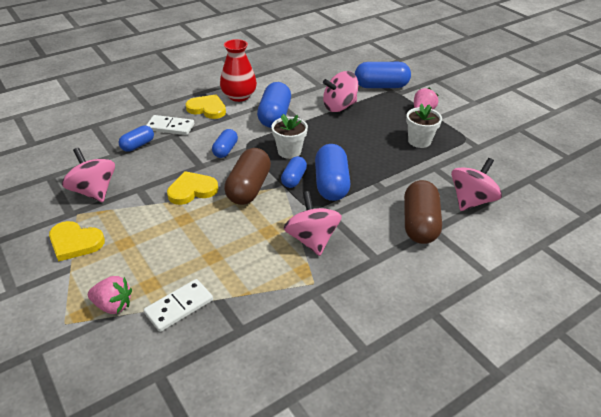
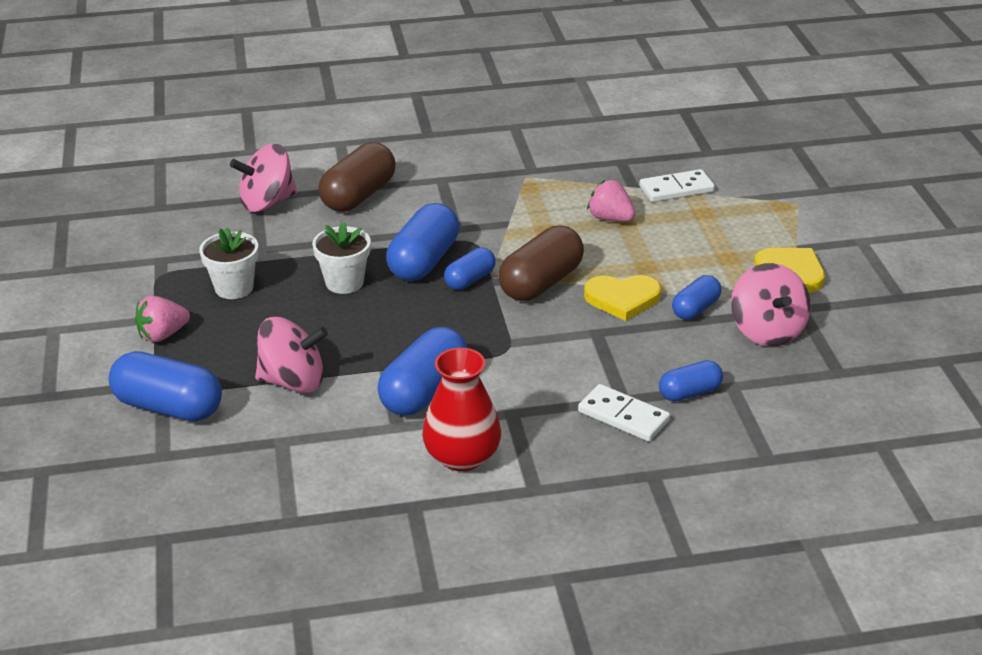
camera: 155 degrees left, 5 degrees down
pink strawberry [88,276,132,314] -> pink strawberry moved to [587,180,635,222]
yellow heart [186,94,226,119] -> none
blue capsule [212,129,238,158] -> blue capsule moved to [672,275,722,320]
white flower pot [271,114,308,159] -> white flower pot moved to [312,221,371,294]
pink spinning top [283,191,342,256] -> none

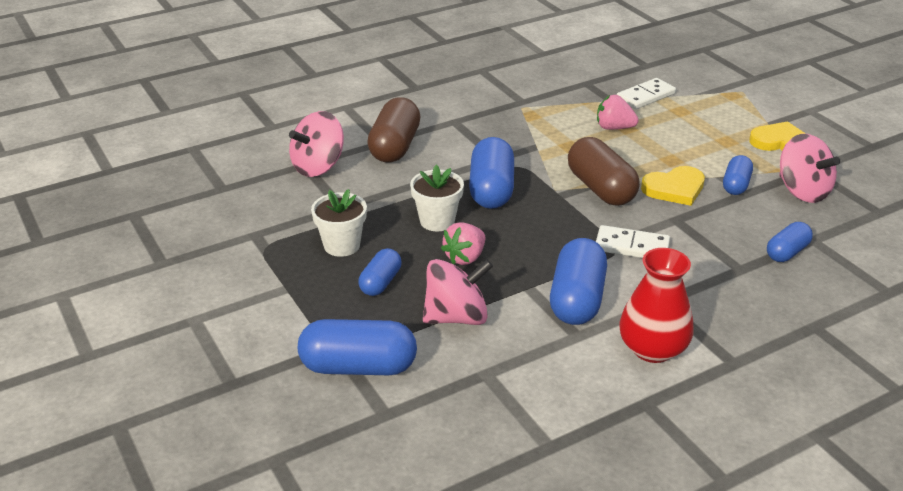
camera: 20 degrees left, 0 degrees up
pink strawberry [135,296,190,342] -> pink strawberry moved to [441,222,485,265]
blue capsule [444,247,496,290] -> blue capsule moved to [359,248,401,296]
brown capsule [498,225,584,301] -> brown capsule turned 45 degrees counterclockwise [568,137,640,206]
white domino [578,384,670,441] -> white domino moved to [596,225,670,258]

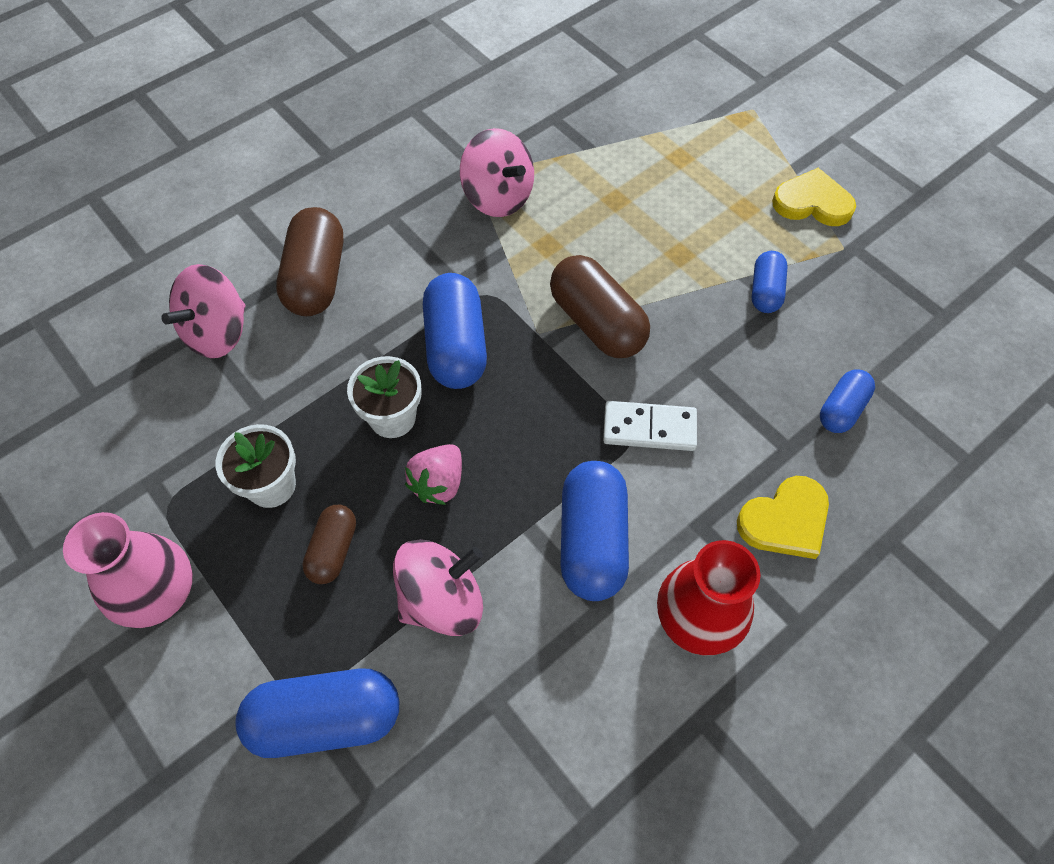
camera: 10 degrees left, 25 degrees up
blue capsule [359,248,401,296] -> brown capsule [302,505,356,584]
pink strawberry [597,95,639,130] -> none
white domino [617,78,676,109] -> none
yellow heart [641,166,705,206] -> yellow heart moved to [737,476,829,559]
pink spinning top [779,134,840,203] -> pink spinning top moved to [460,128,534,217]
none -> pink vase [63,512,193,628]

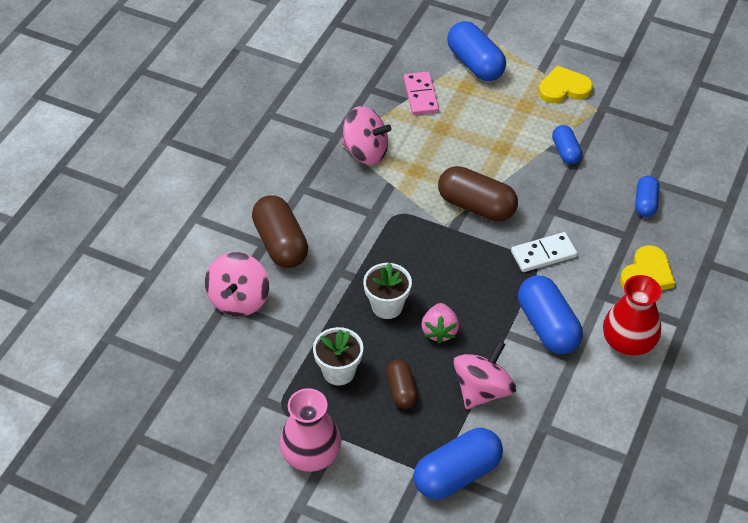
camera: 25 degrees left, 10 degrees down
blue capsule [423,273,487,389] -> blue capsule moved to [447,21,506,81]
none -> pink domino [404,72,439,115]

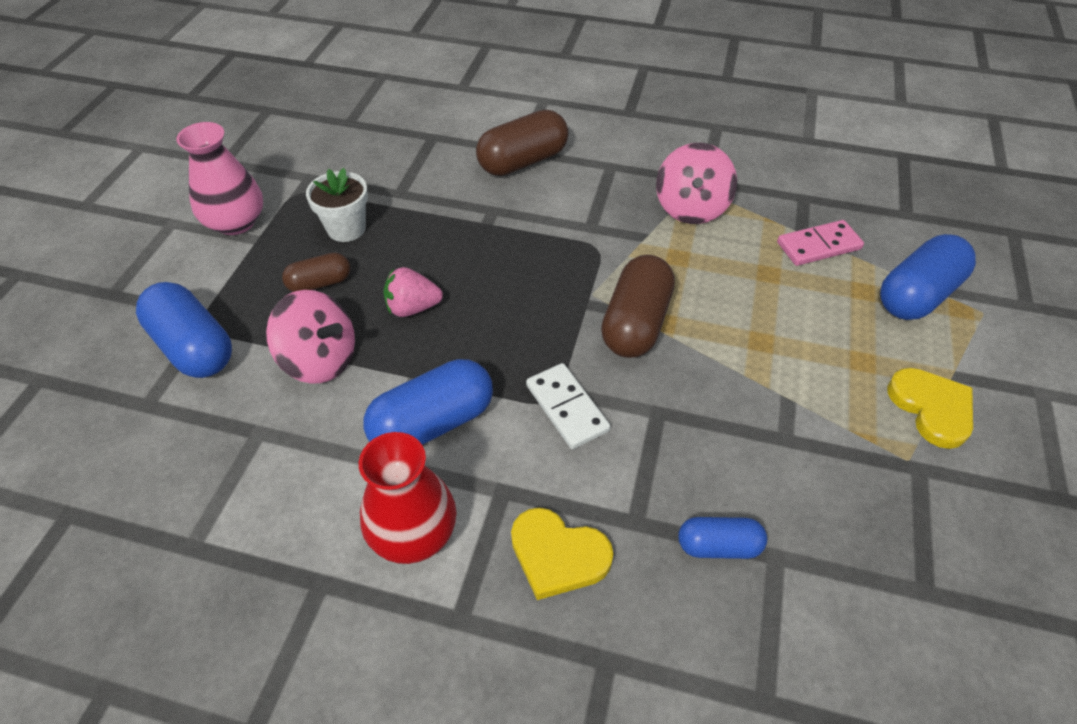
camera: 80 degrees right, 0 degrees up
pink spinning top [205,252,269,316] -> none
white flower pot [363,262,412,319] -> none
blue capsule [552,125,582,164] -> none

